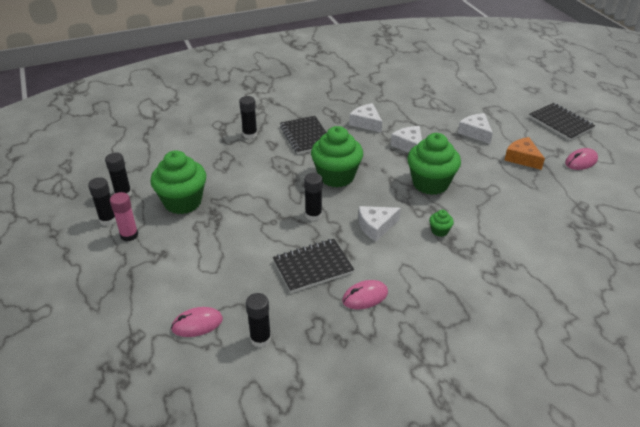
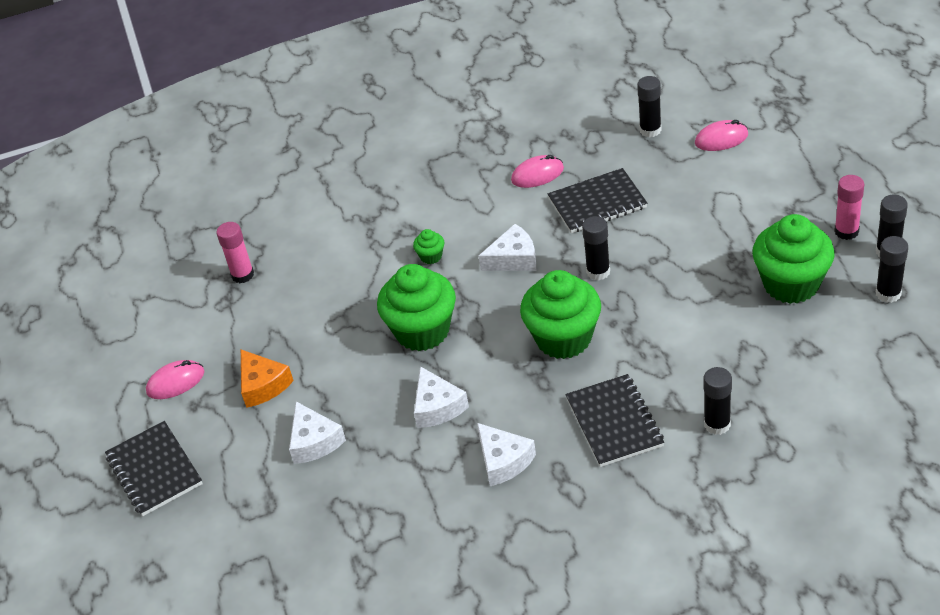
camera: 170 degrees left, 5 degrees up
none -> pink glue stick [216,222,254,283]

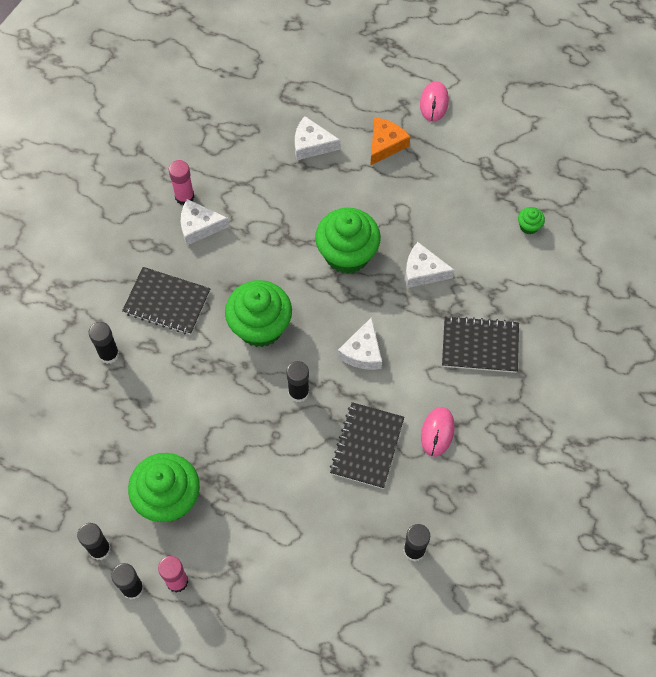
camera: 120 degrees right, 20 degrees up
black notebook [105,421,203,516] -> black notebook moved to [442,315,519,373]
pink glue stick [216,222,254,283] -> pink glue stick moved to [169,160,194,205]
orange cheese [241,350,294,408] -> orange cheese turned 120 degrees clockwise [370,118,410,166]
green cupcake [413,229,444,264] -> green cupcake moved to [518,207,545,235]
white cheese [414,366,469,428] -> white cheese moved to [405,242,455,288]
pink mouse [695,120,748,151] -> none

